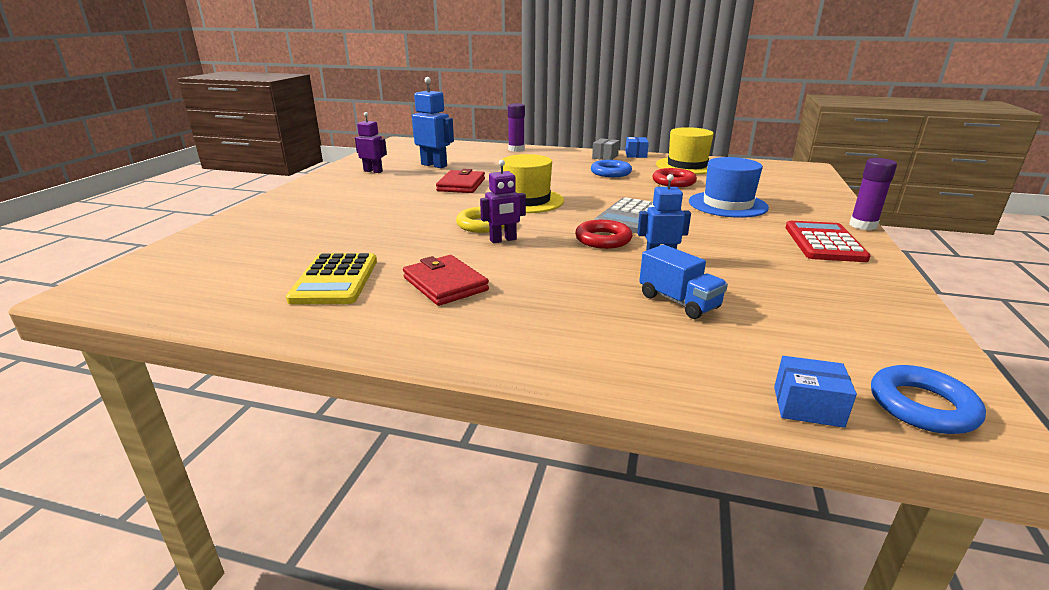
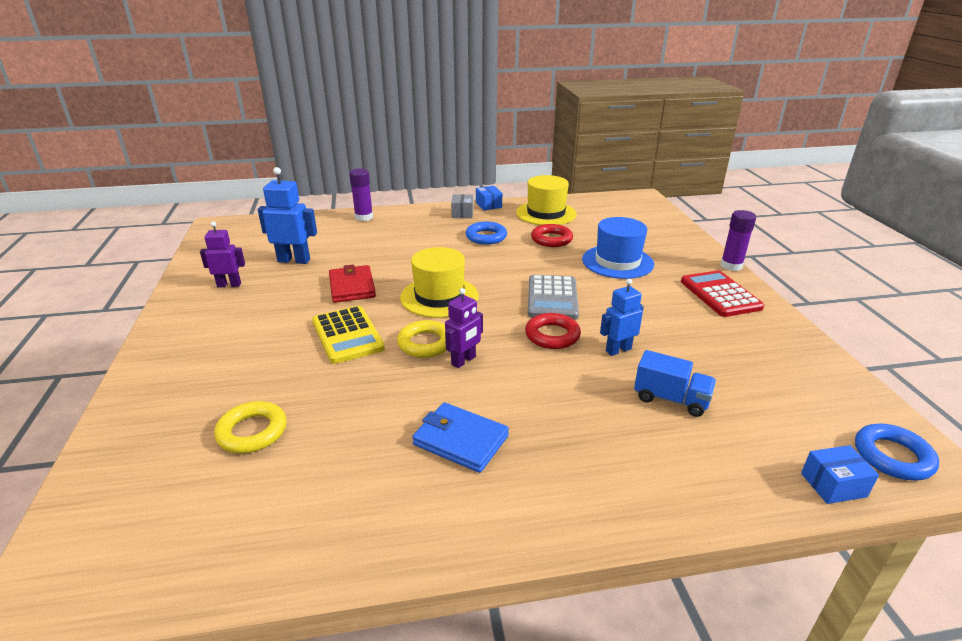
camera: 25 degrees left, 5 degrees up
yellow calculator [286,253,377,304] -> yellow calculator moved to [312,306,385,364]
red wallet [403,255,489,306] -> blue wallet [412,402,509,473]
none -> yellow ring [214,401,287,453]

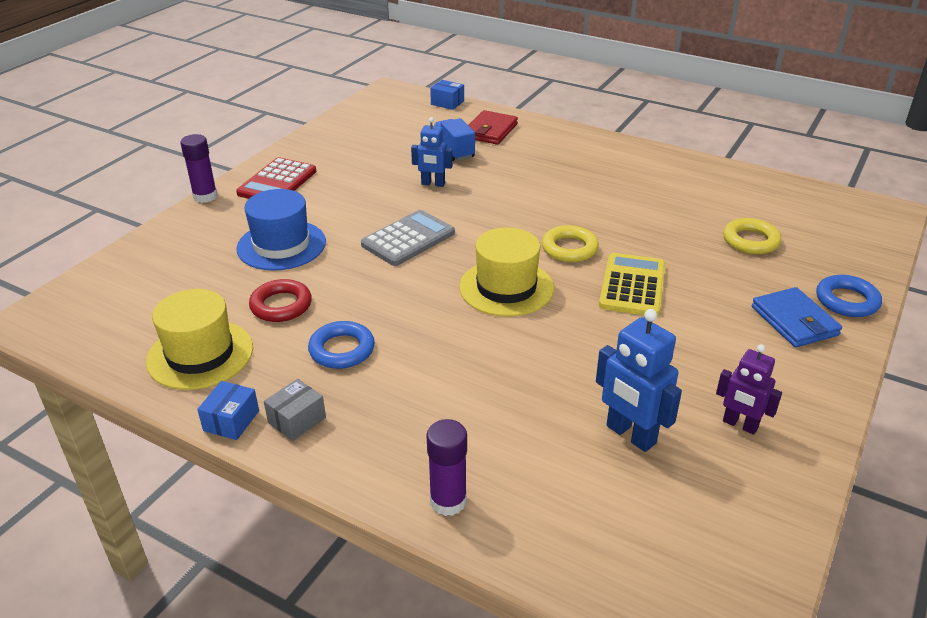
camera: 140 degrees left, 5 degrees up
red wallet [329,265,376,303] -> red wallet moved to [468,110,518,145]
blue wallet [412,402,509,473] -> blue wallet moved to [752,287,842,347]
purple robot [445,288,483,368] -> none
red ring [525,313,581,349] -> none
blue ring [855,424,939,481] -> blue ring moved to [816,275,882,317]

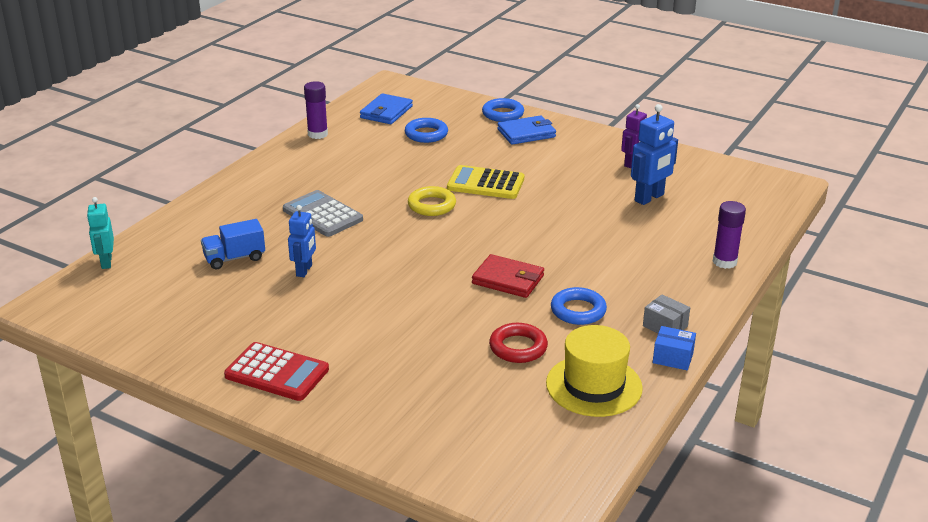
camera: 90 degrees left, 5 degrees down
purple glue stick [180,134,218,203] -> purple glue stick moved to [304,81,328,139]
blue hat [236,189,326,271] -> none
grey calculator [361,210,455,266] -> grey calculator moved to [283,190,363,237]
blue box [430,80,464,110] -> turquoise robot [87,197,114,269]
yellow hat [459,227,554,317] -> none
red wallet [468,110,518,145] -> red wallet moved to [472,254,544,298]
yellow ring [723,218,781,254] -> blue ring [405,118,448,143]
none -> blue wallet [360,93,413,124]

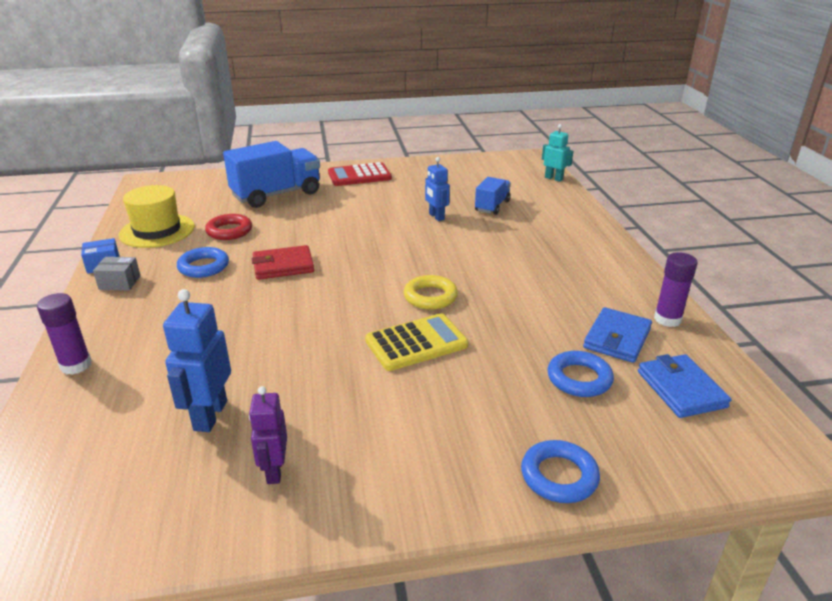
camera: 140 degrees right, 0 degrees up
grey calculator [283,190,363,237] -> none
blue wallet [497,115,556,145] -> blue wallet moved to [583,307,652,363]
none -> blue truck [223,141,320,208]

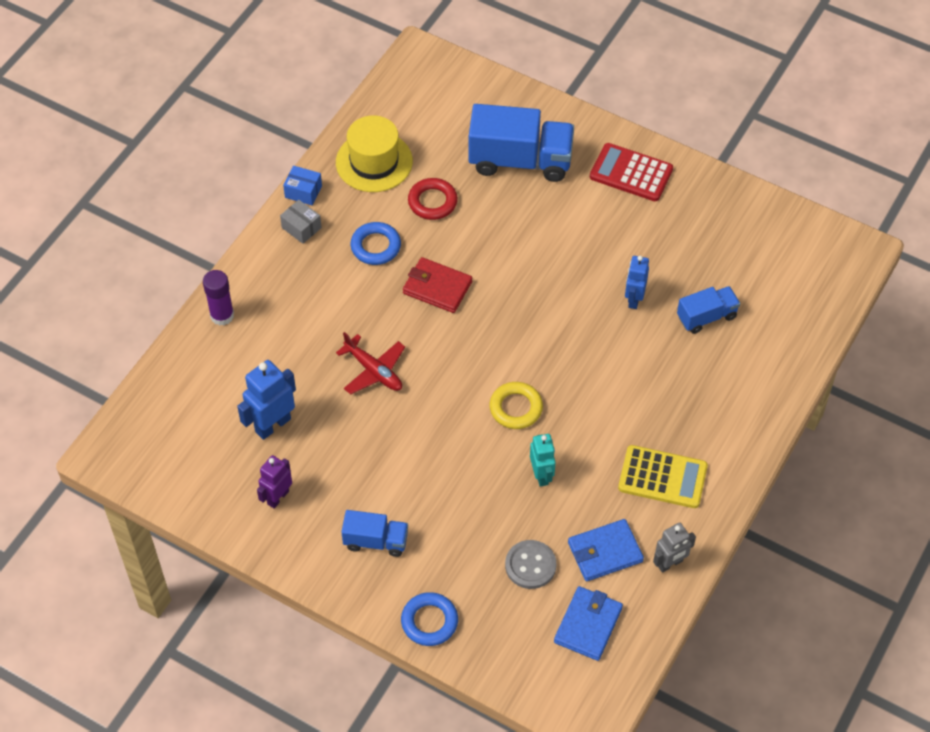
camera: 40 degrees right, 25 degrees up
yellow calculator [365,313,468,371] -> yellow calculator moved to [618,445,708,508]
turquoise robot [542,124,573,182] -> turquoise robot moved to [530,434,556,487]
blue ring [547,351,614,397] -> grey button [505,540,556,589]
purple glue stick [654,252,697,327] -> grey robot [653,523,696,573]
none -> red plane [336,332,405,395]
none -> blue truck [341,510,408,557]

